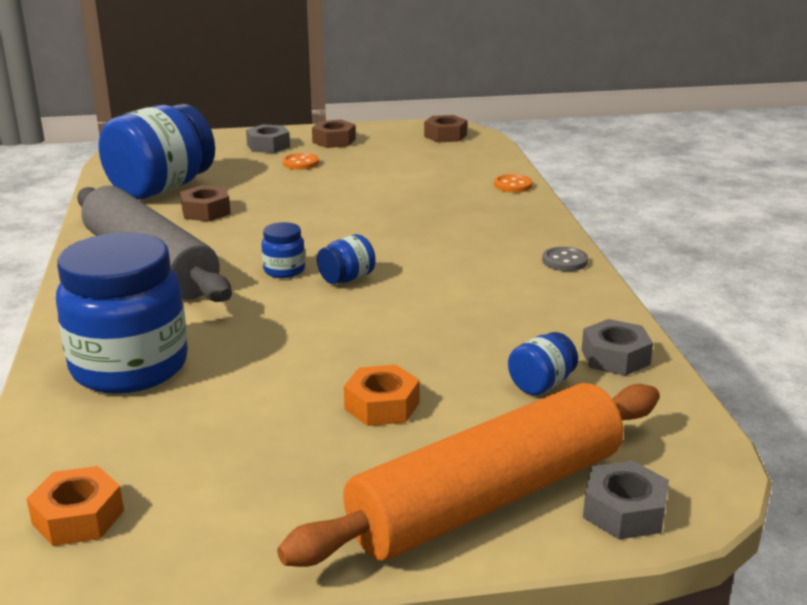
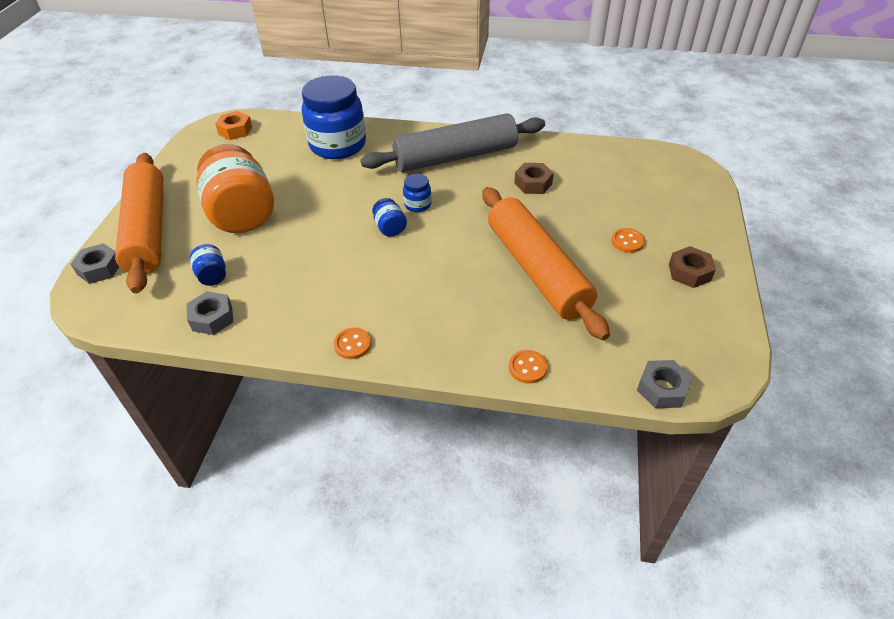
camera: 110 degrees right, 20 degrees up
blue jar [99,104,215,200] -> none
grey nut [246,124,290,153] -> grey nut moved to [637,360,693,408]
orange nut [344,365,420,426] -> orange jar [196,144,274,233]
brown nut [424,115,467,142] -> none
grey button [542,247,588,271] -> orange button [334,328,371,359]
none -> orange rolling pin [483,187,610,340]

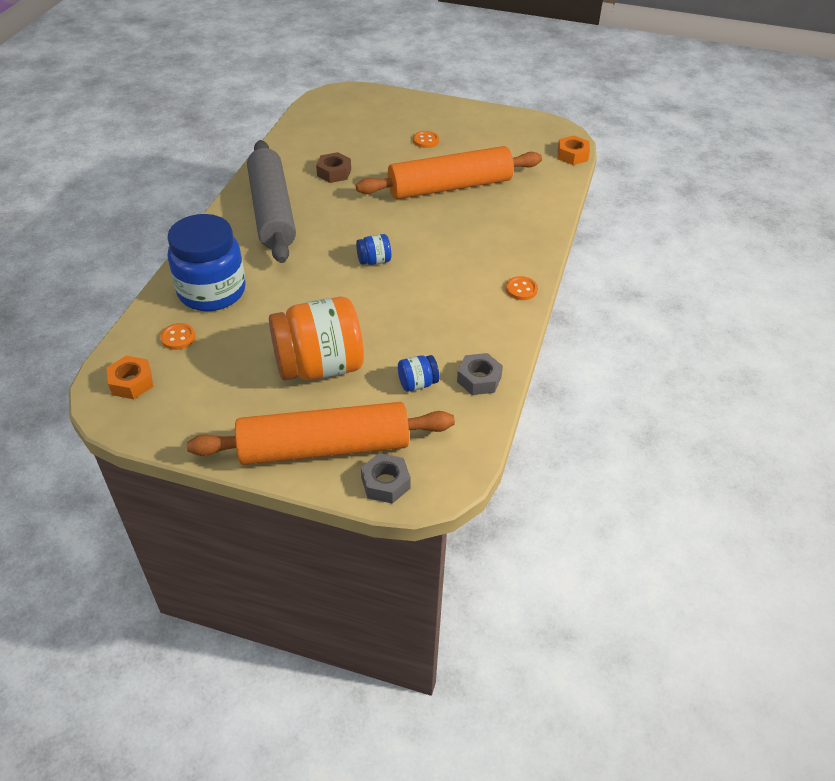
camera: 85 degrees left, 0 degrees up
blue jar [403,174,431,212] -> none
orange button [509,350,548,384] -> orange button moved to [160,323,196,350]
grey nut [637,360,693,408] -> orange nut [558,136,590,165]
brown nut [669,246,716,288] -> none

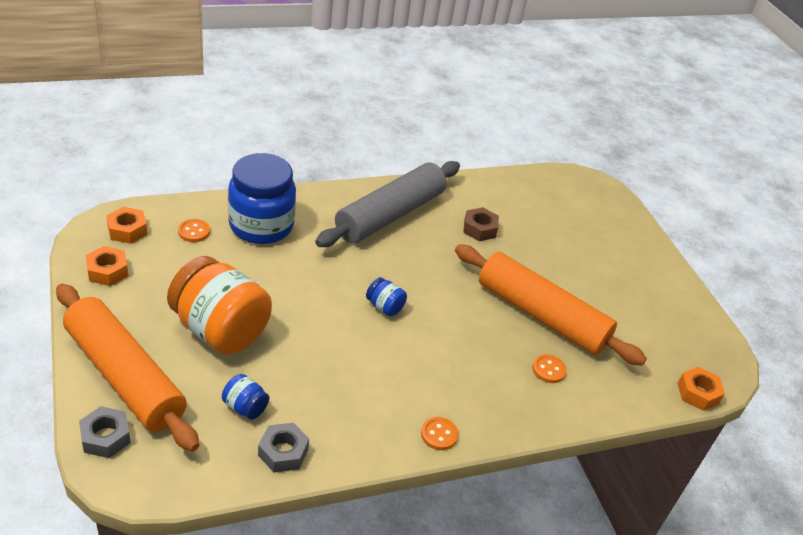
camera: 50 degrees right, 5 degrees down
orange button [413,131,439,148] -> orange button moved to [532,354,567,383]
none -> orange nut [86,246,128,286]

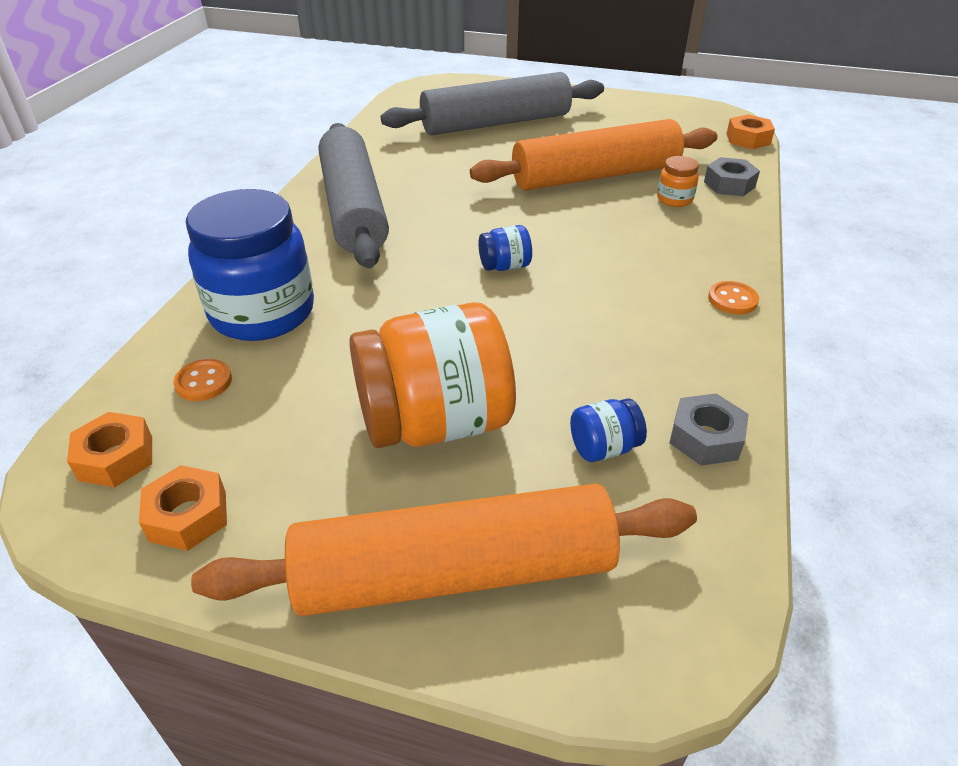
camera: 50 degrees left, 0 degrees up
grey nut [79,406,131,458] -> grey nut moved to [704,157,760,196]
brown nut [463,207,499,241] -> none
orange button [532,354,567,383] -> orange jar [657,156,699,207]
none -> grey rolling pin [381,72,604,135]

